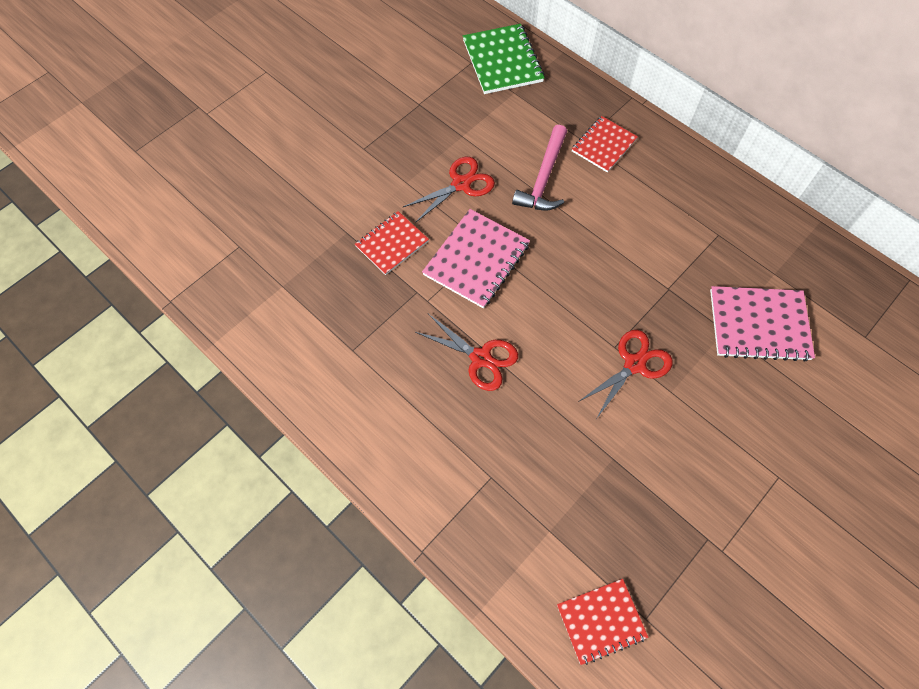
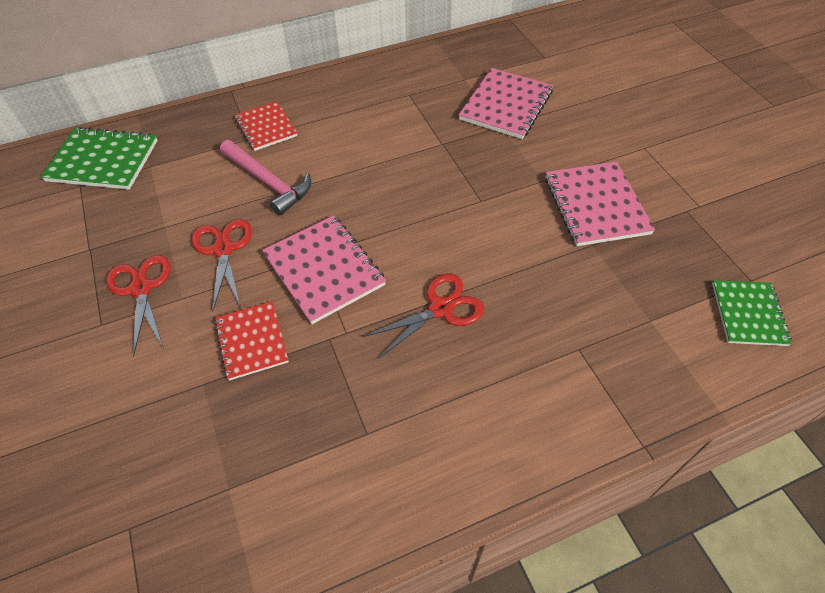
camera: 65 degrees left, 10 degrees down
red notebook [557,579,648,665] -> green notebook [712,280,792,346]
red scissors [578,330,673,418] -> red scissors moved to [106,255,171,357]
none -> pink notebook [545,162,655,246]

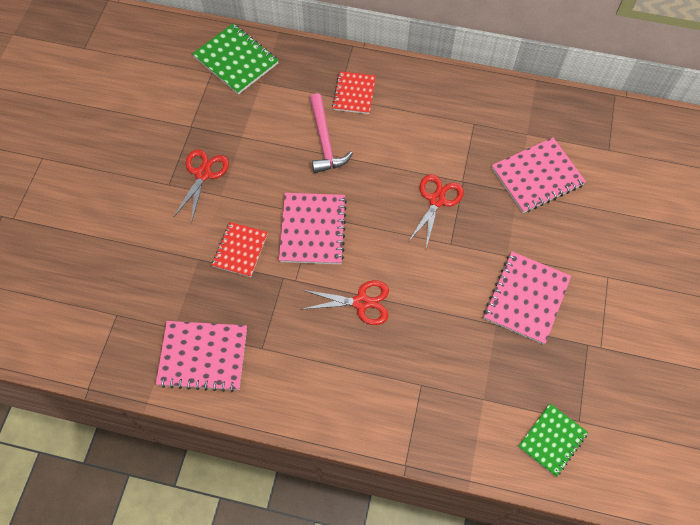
camera: 35 degrees right, 10 degrees up
red scissors [192,219,252,312] -> red scissors moved to [408,174,464,248]
none -> pink notebook [156,321,247,392]

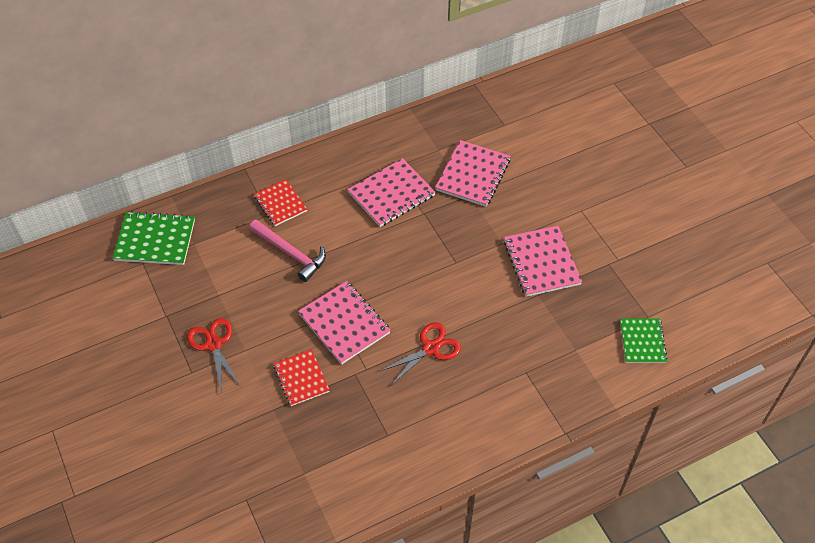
camera: 40 degrees left, 10 degrees down
pink notebook [156,321,247,392] -> pink notebook moved to [348,158,436,227]
red scissors [408,174,464,248] -> none

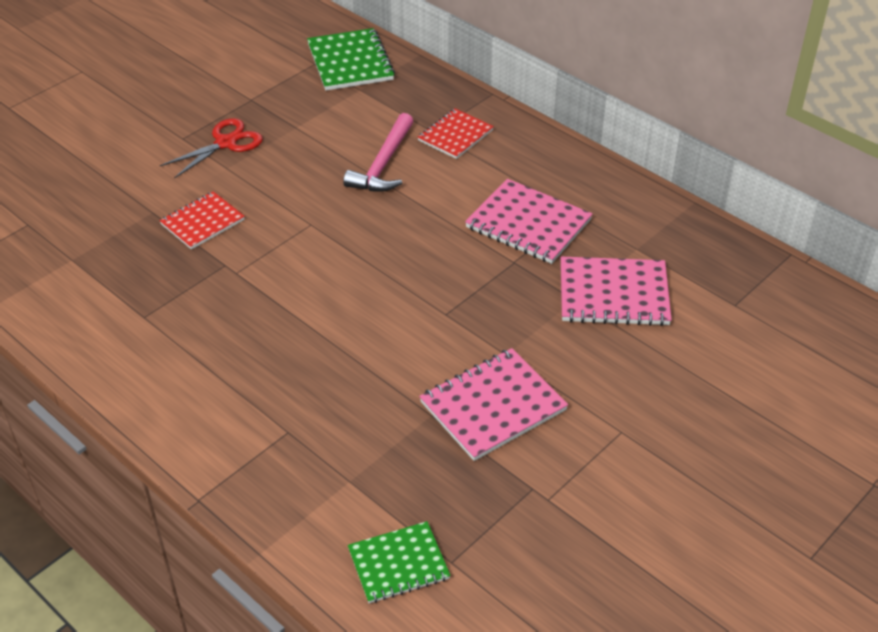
camera: 70 degrees right, 10 degrees down
pink notebook [298,281,391,365] -> none
red scissors [380,322,461,385] -> none

